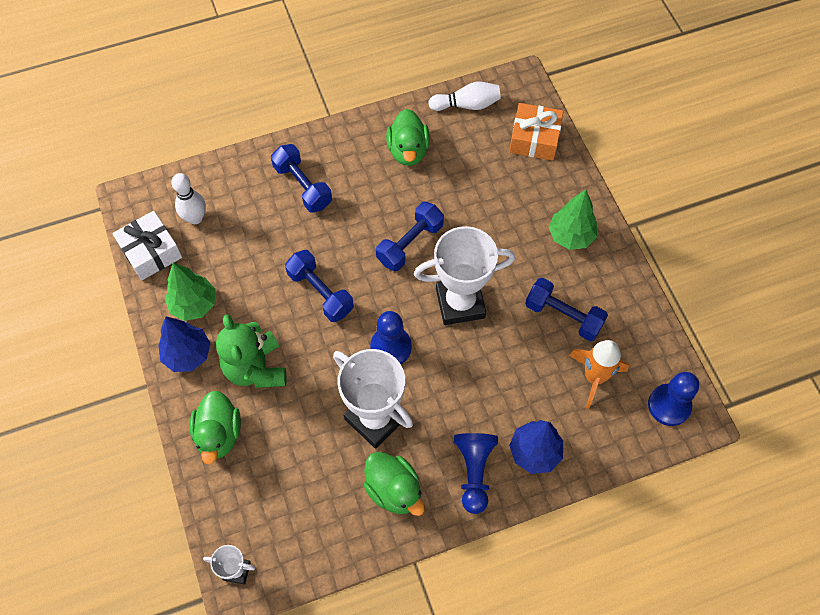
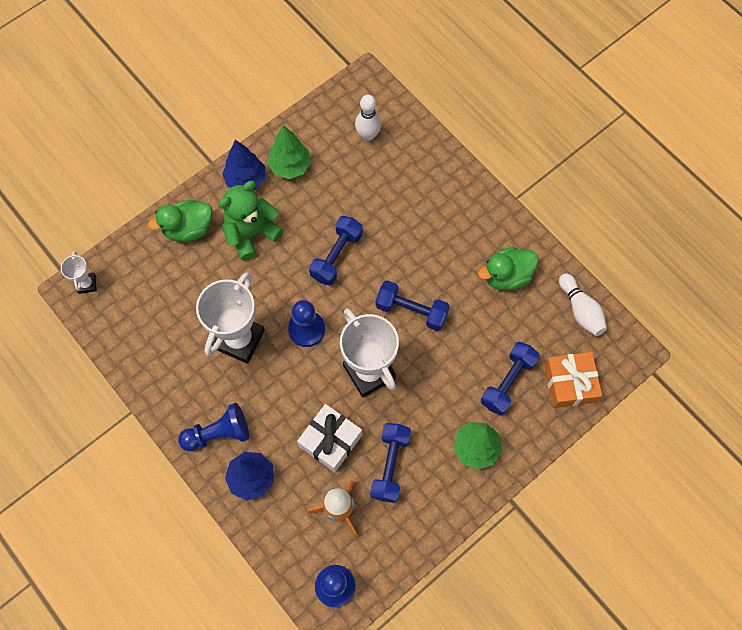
camera: 70 degrees right, 5 degrees up
white gift [112,211,182,280] -> white gift moved to [297,404,362,472]
blue dumbbell [271,144,332,213] -> blue dumbbell moved to [481,342,540,415]
green duck [363,452,425,516] -> none

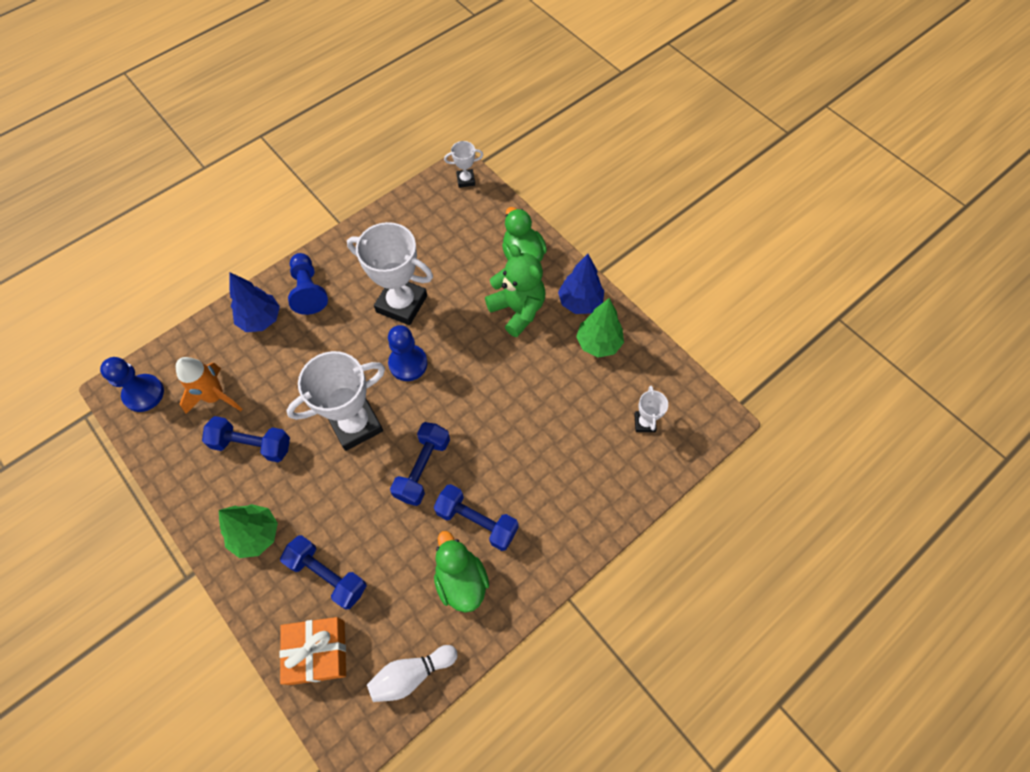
camera: 90 degrees right, 5 degrees down
white gift [297,404,362,472] -> none
blue dumbbell [309,216,363,285] -> blue dumbbell moved to [434,484,518,551]
white bowling pin [355,95,381,141] -> white trophy [634,386,668,432]

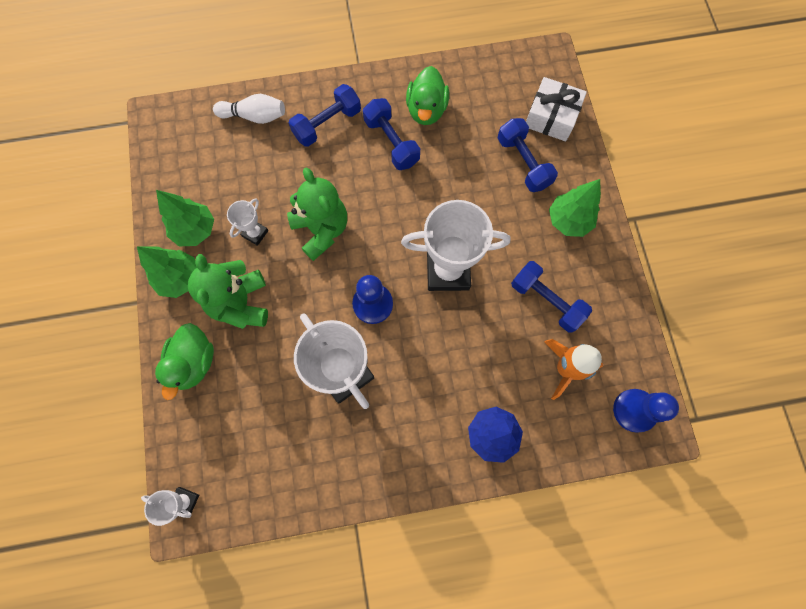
camera: 150 degrees left, 10 degrees up
orange gift [280,617,346,685] -> white gift [526,77,587,141]
blue pawn [288,253,328,315] -> none
white bowling pin [367,645,458,702] -> white bowling pin moved to [213,94,285,124]
blue dumbbell [390,422,450,506] -> blue dumbbell moved to [289,84,361,147]
blue tree [558,254,604,314] -> green tree [137,246,197,298]
white trophy [634,386,668,432] -> white trophy moved to [227,198,268,246]
none -> green teddy bear [287,168,347,261]

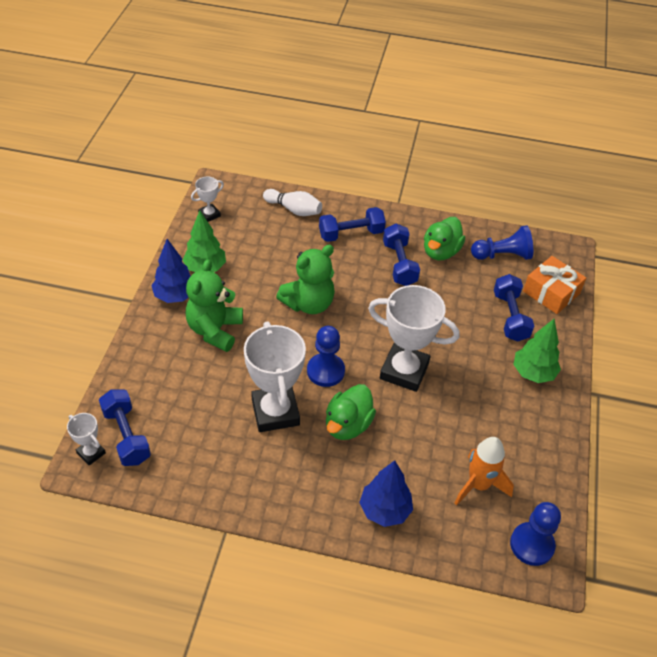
camera: 20 degrees right, 25 degrees down
green tree [137,246,197,298] -> blue tree [151,239,191,303]
green duck [155,323,214,400] -> green duck moved to [326,384,376,440]
white trophy [227,198,268,246] -> white trophy moved to [191,176,224,222]
green teddy bear [287,168,347,261] -> green teddy bear turned 60 degrees clockwise [276,245,335,314]
blue dumbbell [511,261,592,333] -> blue dumbbell moved to [99,389,151,466]
white gift [526,77,587,141] -> orange gift [523,256,586,314]
none -> blue pawn [471,225,533,260]

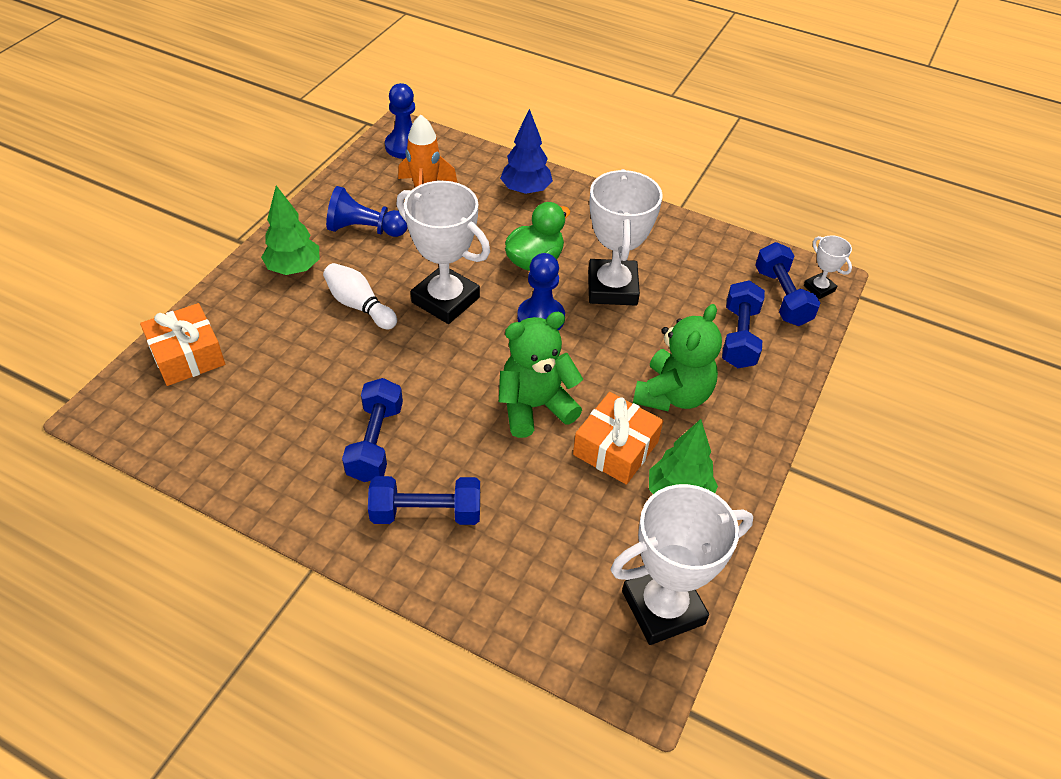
camera: 165 degrees left, 0 degrees up
blue tree [151,239,191,303] -> none
white trophy [191,176,224,222] -> white trophy [611,484,753,645], size x2.10
white bowling pin [263,189,322,216] -> white bowling pin moved to [323,263,397,329]
green duck [424,217,465,260] -> none
blue pawn [471,225,533,260] -> blue pawn moved to [326,186,408,237]
blue dumbbell [494,274,534,342] -> blue dumbbell moved to [722,280,765,368]
none -> orange gift [573,392,663,485]

